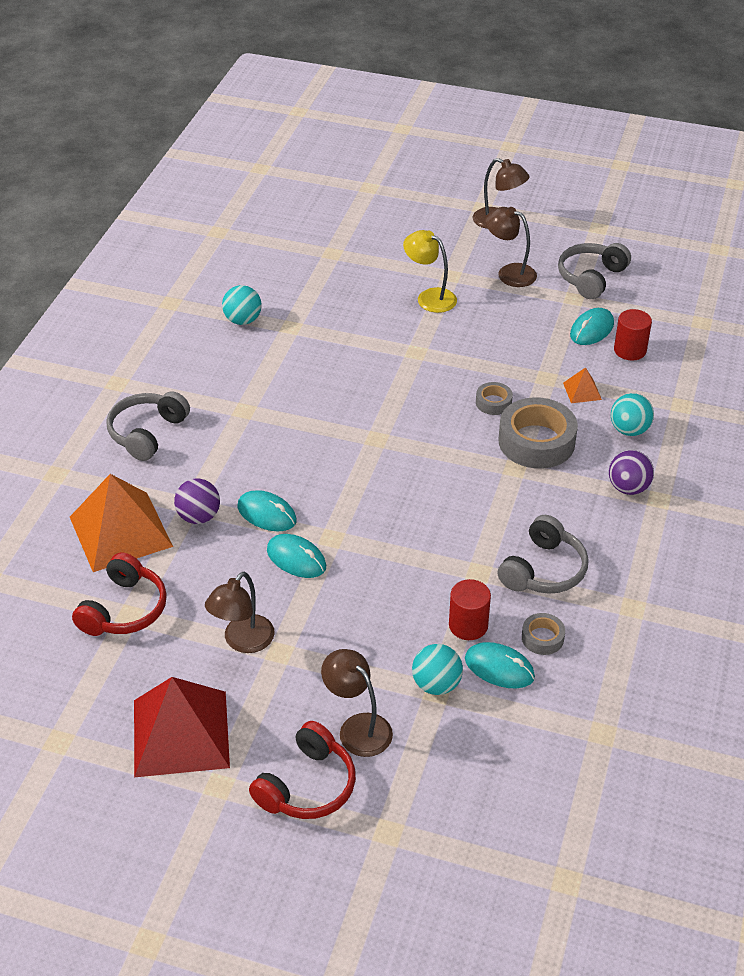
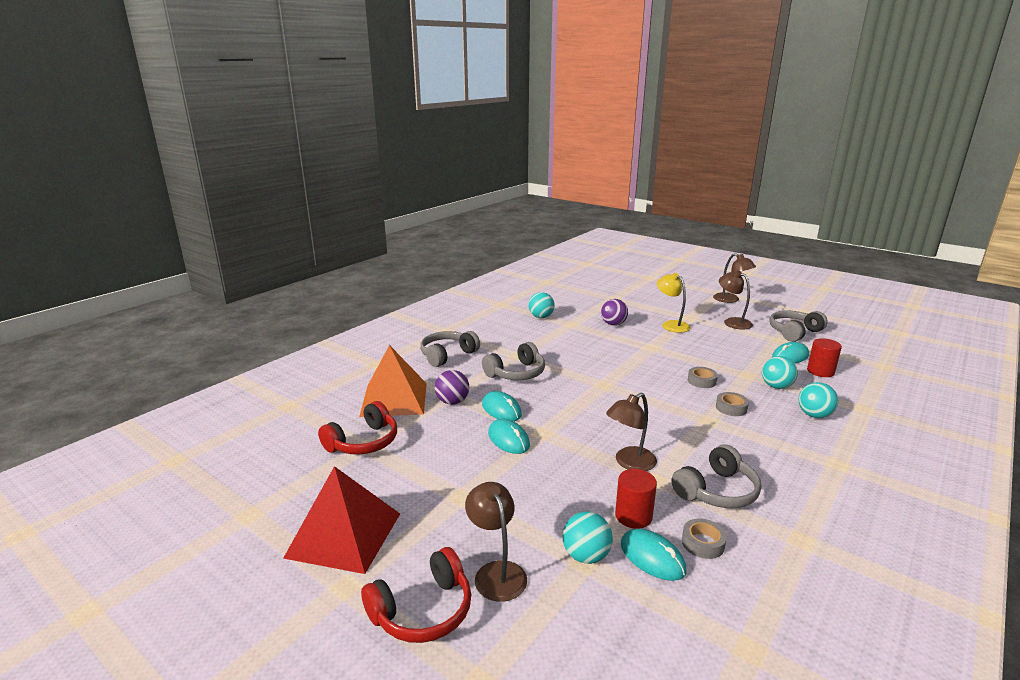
camera: 20 degrees right, 20 degrees down
brown lamp [205,572,275,653] -> brown lamp moved to [606,393,657,471]
grey tape [498,397,578,469] -> grey tape [716,392,749,416], size x0.49
orange pyramid [563,367,602,403] -> turquoise ball [762,356,798,389]
purple ball [609,450,654,495] -> purple ball moved to [601,299,628,326]
none -> grey headphones [482,342,545,380]

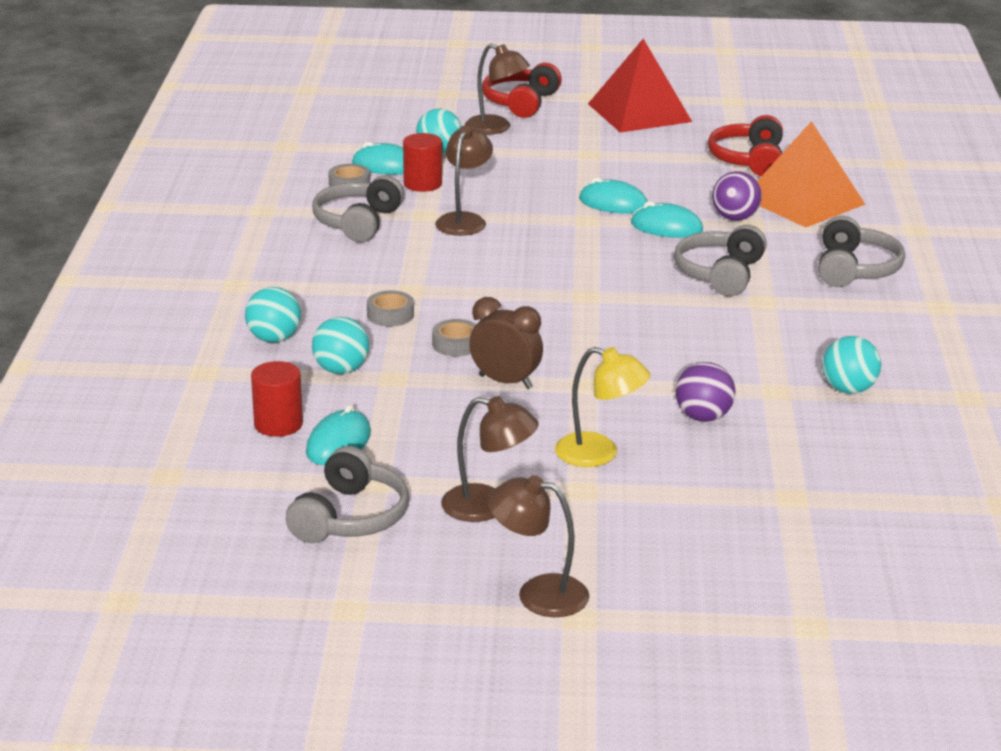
camera: 145 degrees right, 5 degrees up
none -> brown clock [469,297,543,389]

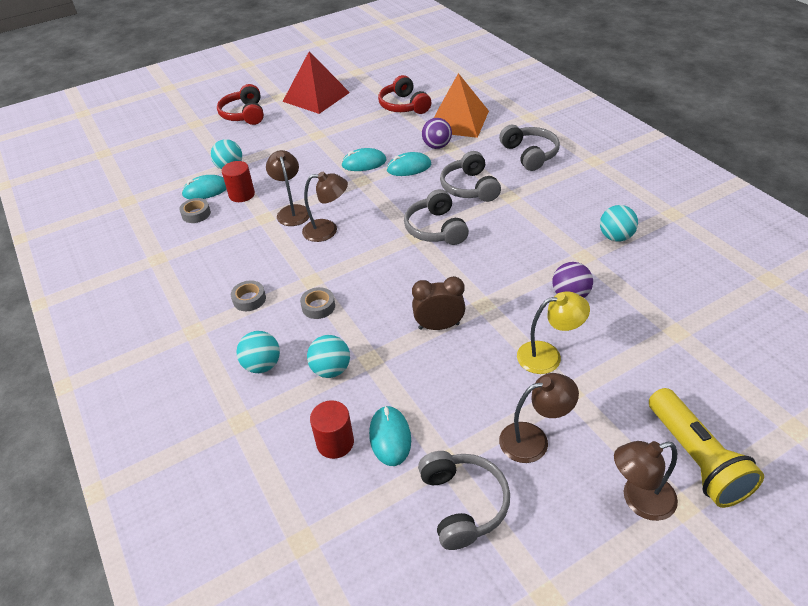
camera: 30 degrees left, 15 degrees up
grey headphones [312,175,404,242] -> grey headphones moved to [404,189,469,245]
grey tape [432,319,476,356] -> grey tape moved to [231,280,266,311]
brown lamp [465,44,530,134] -> brown lamp moved to [302,172,348,242]
none -> yellow flashlight [649,388,764,508]

